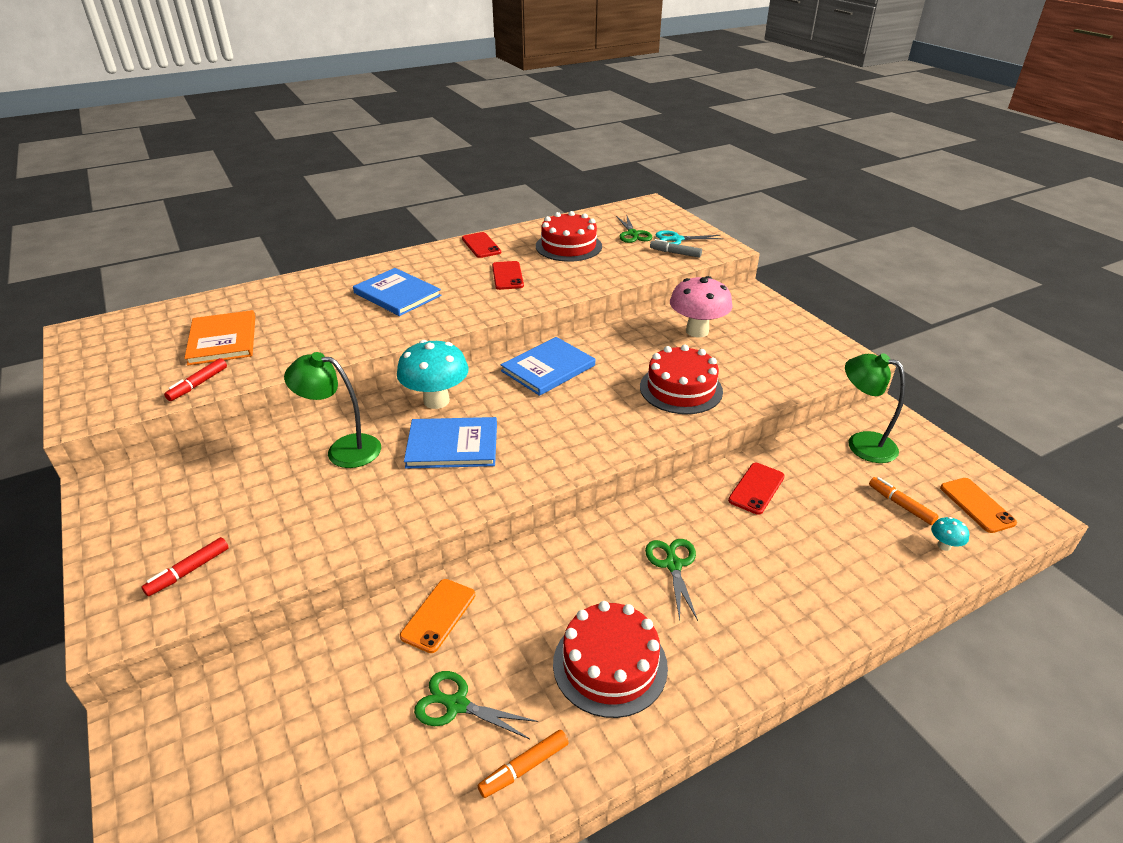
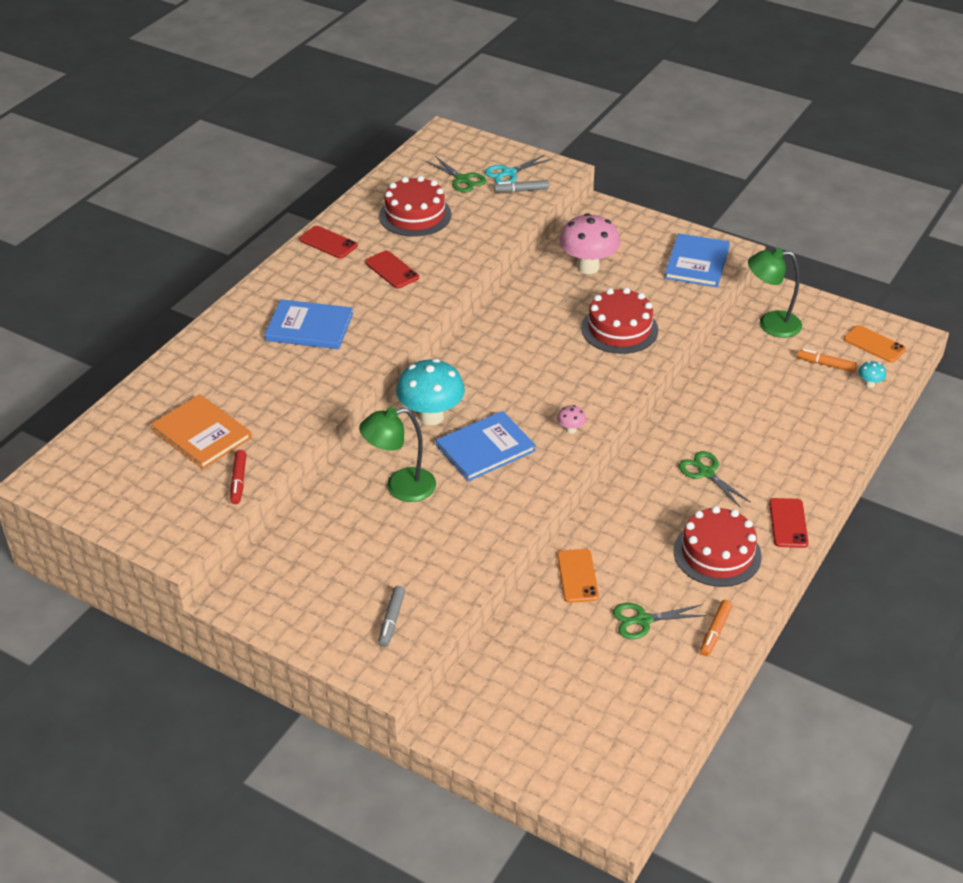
camera: 30 degrees left, 5 degrees up
red marker [142,537,229,596] -> grey marker [378,586,405,647]
blue book [501,337,595,396] -> blue book moved to [664,233,730,287]
red phone [728,463,785,515] -> red phone moved to [769,498,809,548]
none -> pink mushroom [557,405,586,434]

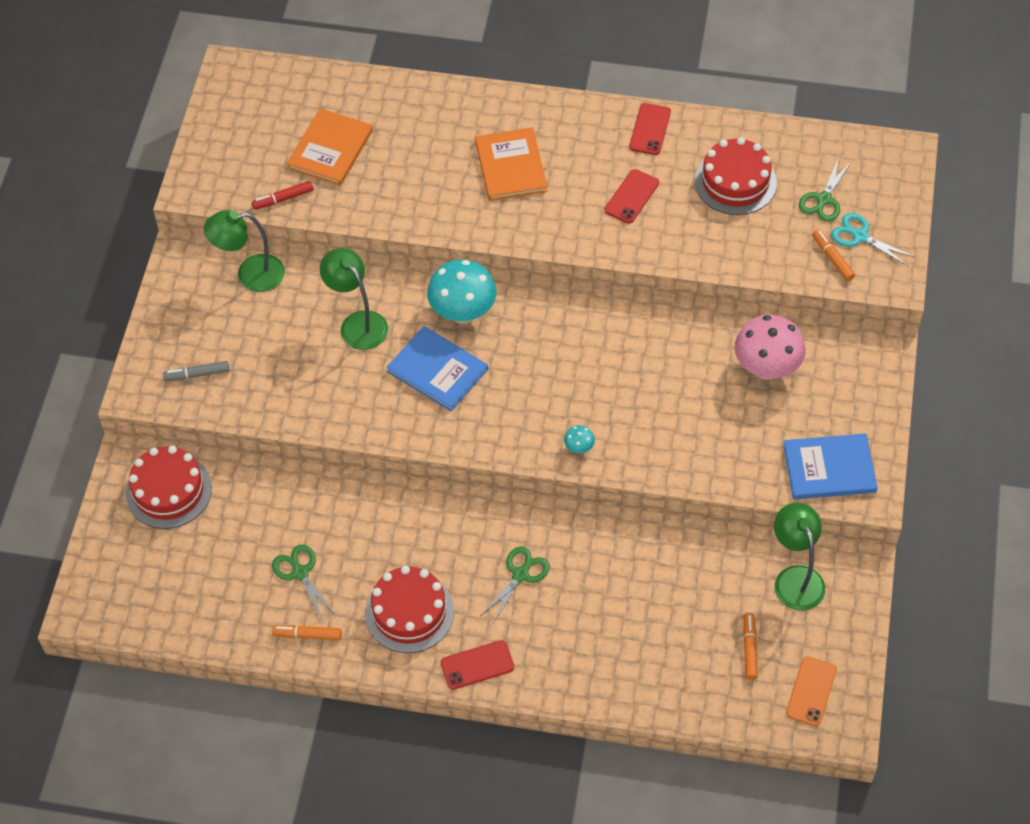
camera: 70 degrees right, 15 degrees up
blue book [264,299,353,349] -> orange book [475,127,548,201]
grey marker [494,180,549,193] -> orange marker [812,229,855,281]
pink mushroom [557,405,586,434] -> none
orange phone [557,549,599,603] -> none
red cake [581,287,658,354] -> red cake moved to [126,446,212,529]
turquoise mushroom [858,361,886,388] -> turquoise mushroom moved to [564,425,595,453]
none -> green lamp [204,210,285,292]

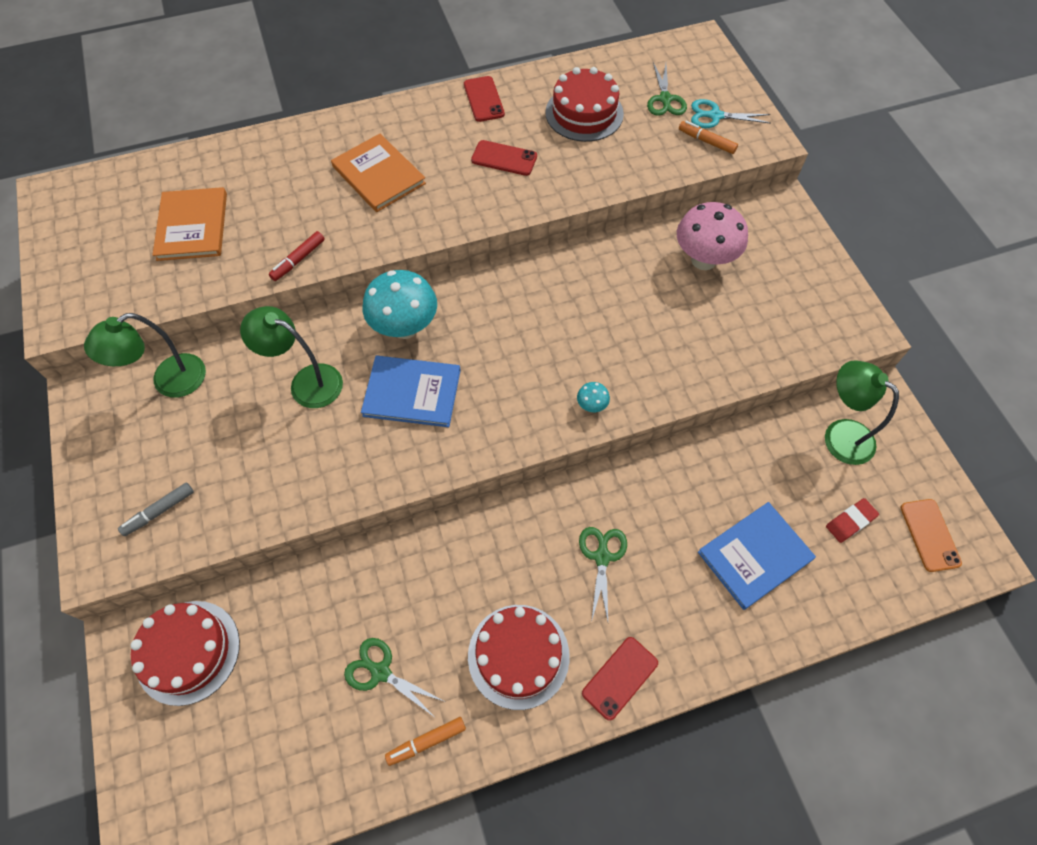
camera: 30 degrees left, 5 degrees up
red marker [252,181,314,210] -> red marker moved to [269,231,325,281]
red phone [605,169,659,224] -> red phone turned 75 degrees counterclockwise [471,140,537,176]
orange marker [743,613,758,680] -> red eraser [826,498,879,543]
blue book [783,433,878,499] -> blue book moved to [698,502,816,610]

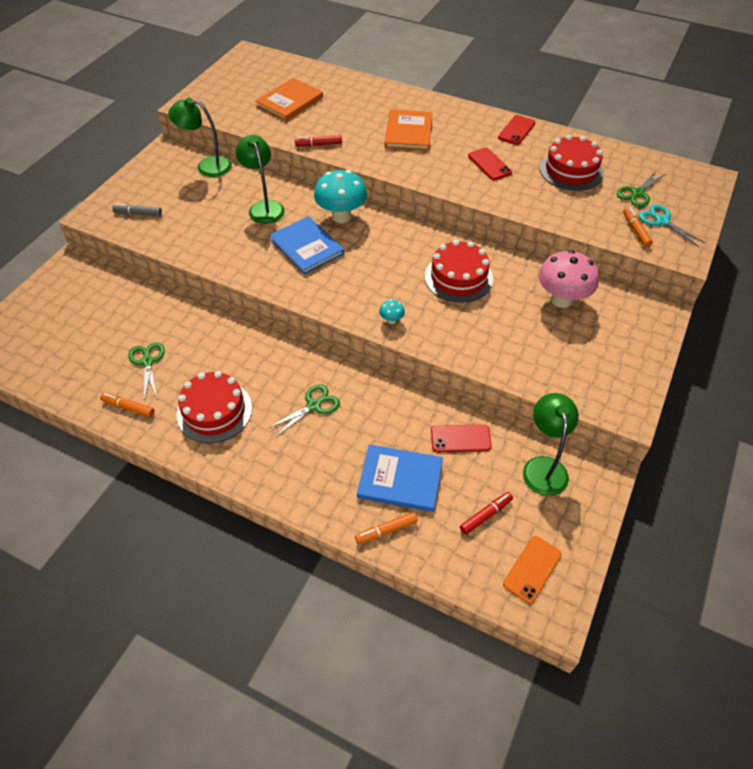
camera: 45 degrees right, 10 degrees down
red cake [131,601,240,706] -> red cake moved to [425,240,493,303]
red phone [582,637,658,721] -> red phone moved to [431,424,492,452]
red eraser [826,498,879,543] -> red marker [460,492,513,535]
none -> orange marker [355,512,418,544]

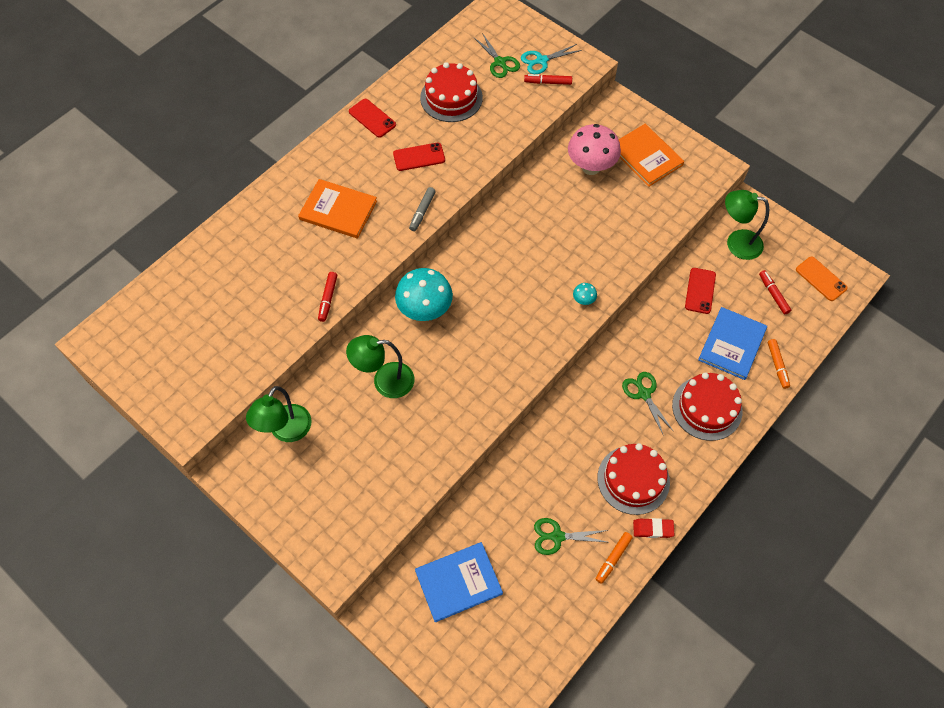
camera: 75 degrees left, 10 degrees up
grey marker [112,204,162,216] -> grey marker moved to [409,187,436,231]
orange book [256,78,323,121] -> orange book moved to [619,124,684,187]
blue book [269,216,344,275] -> blue book moved to [415,542,503,622]
red cake [425,240,493,303] -> red cake moved to [672,372,742,441]
orange marker [623,207,653,247] -> red marker [524,74,572,85]
none -> red eraser [633,518,674,538]

